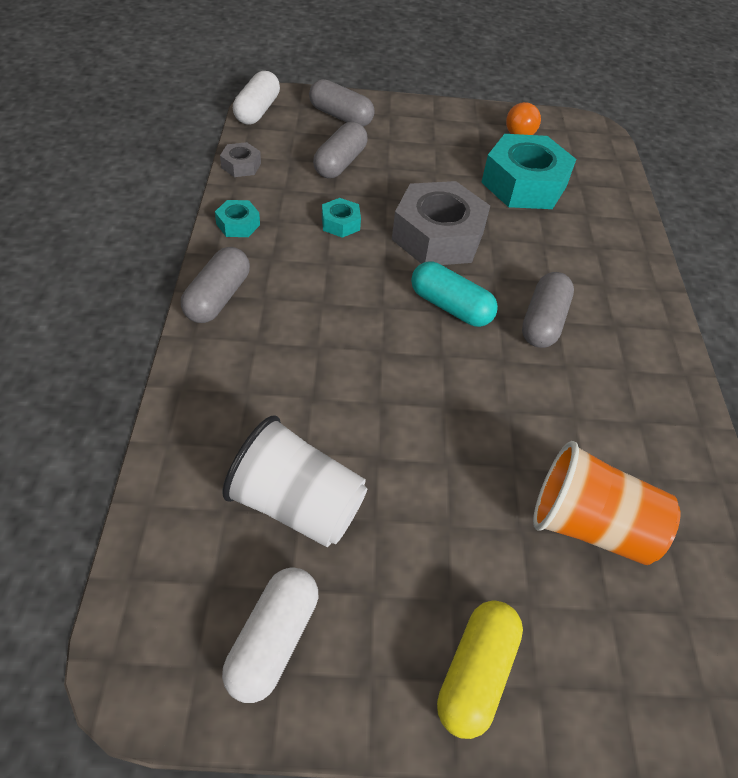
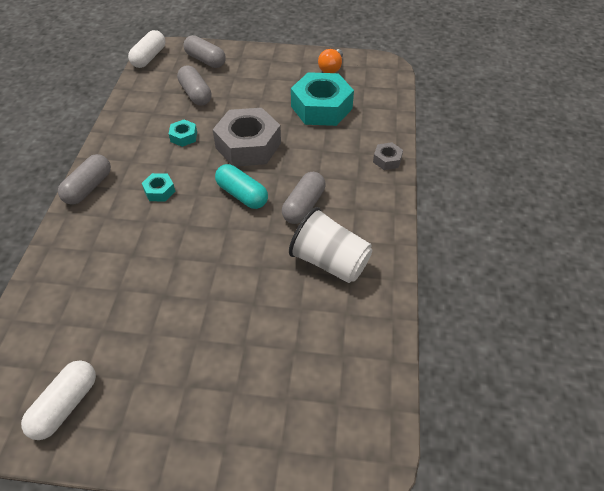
camera: 10 degrees right, 0 degrees up
turquoise nut [215,200,260,237] -> turquoise nut moved to [142,173,176,201]
grey nut [220,142,261,177] -> grey nut moved to [373,142,403,170]
white cup [223,416,368,547] -> white cup moved to [289,207,372,283]
grey capsule [313,122,367,178] -> grey capsule turned 60 degrees counterclockwise [177,65,211,106]
yellow capsule [437,600,523,739] -> none
orange cup [533,441,681,565] -> none

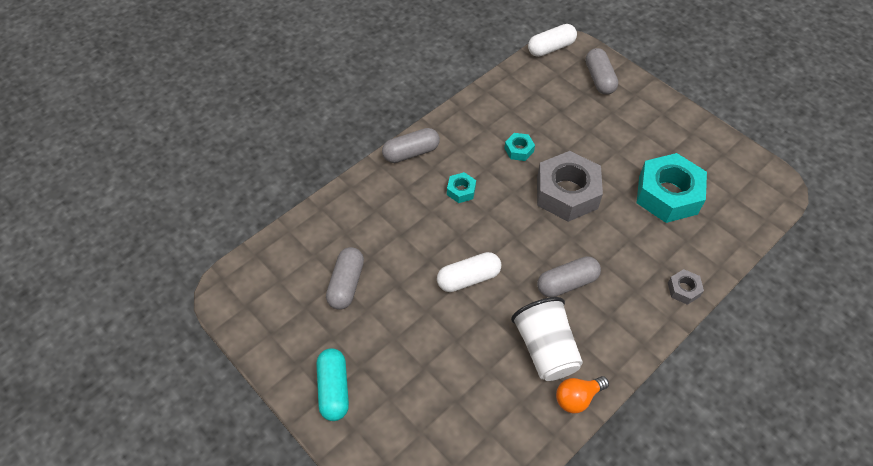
camera: 40 degrees right, 5 degrees up
white capsule [21,360,96,440] -> white capsule moved to [437,252,501,292]
grey capsule [177,65,211,106] -> grey capsule moved to [326,247,364,310]
turquoise capsule [215,164,268,209] -> turquoise capsule moved to [316,348,349,421]
orange light bulb [318,49,343,73] -> orange light bulb moved to [556,376,609,413]

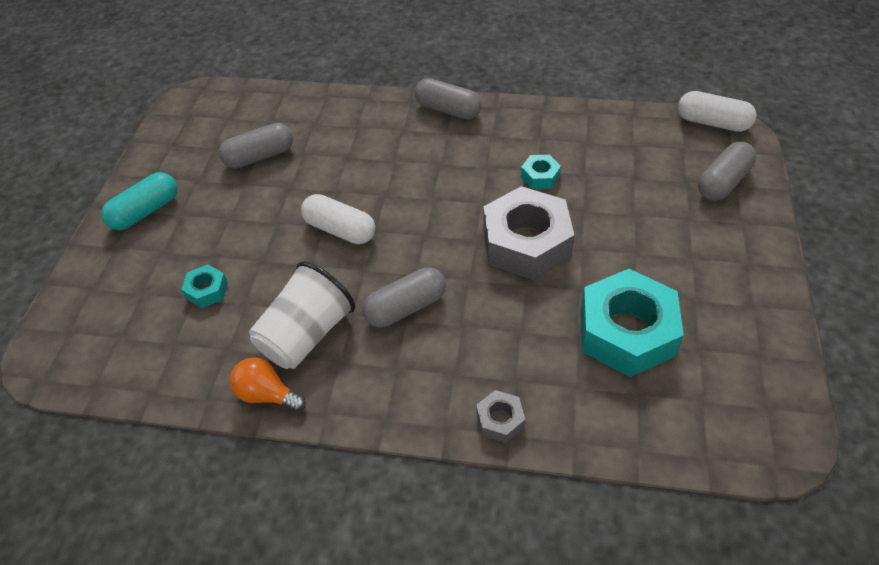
camera: 55 degrees right, 5 degrees down
turquoise nut [447,172,476,203] -> turquoise nut moved to [181,265,228,308]
grey capsule [537,256,601,297] -> grey capsule turned 60 degrees counterclockwise [362,267,446,327]

